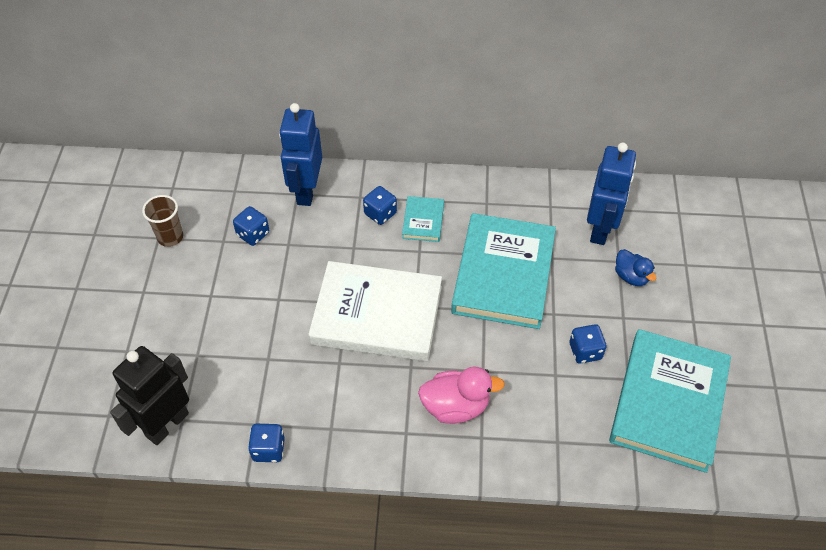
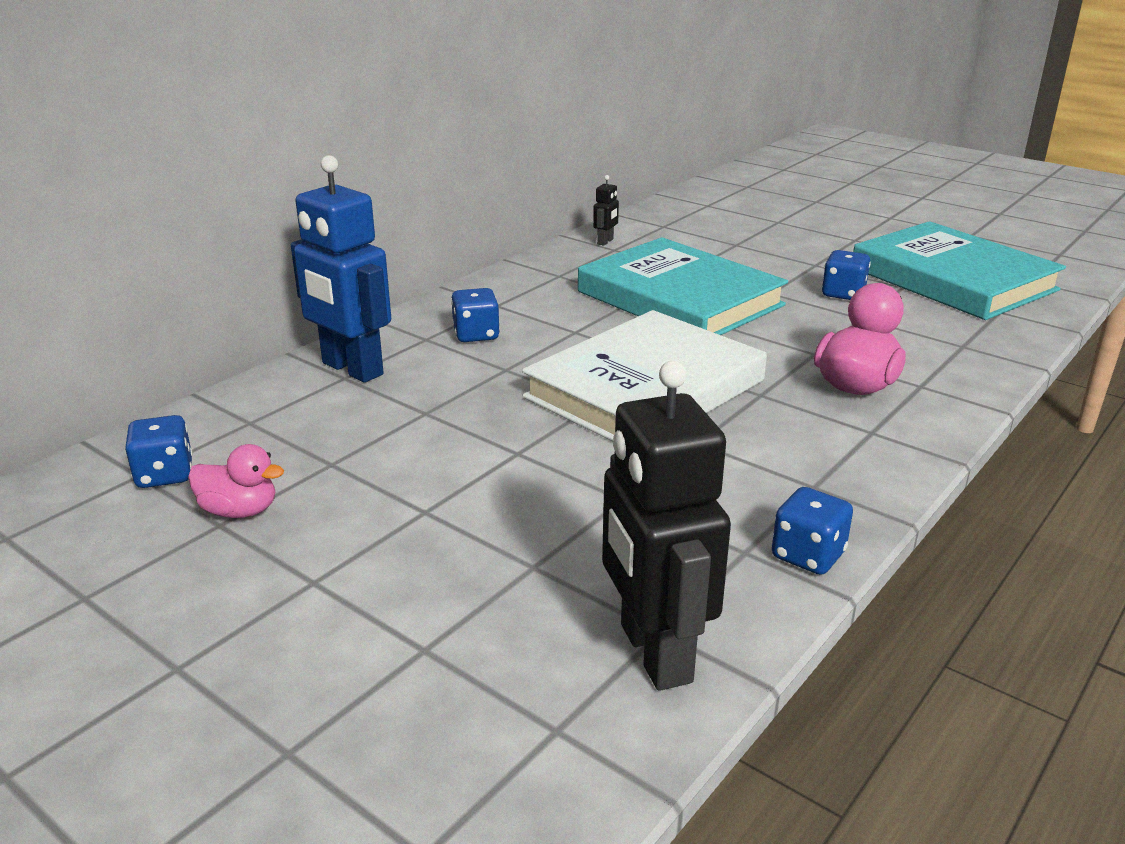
camera: 55 degrees left, 25 degrees down
brown cup [142,195,183,247] -> pink duck [188,444,284,518]
blue dice [233,206,269,246] -> blue dice moved to [125,415,193,488]
turquoise book [402,196,444,242] -> none
blue robot [587,142,636,245] -> none
blue duck [615,249,657,286] -> none
none -> black robot [593,175,619,246]

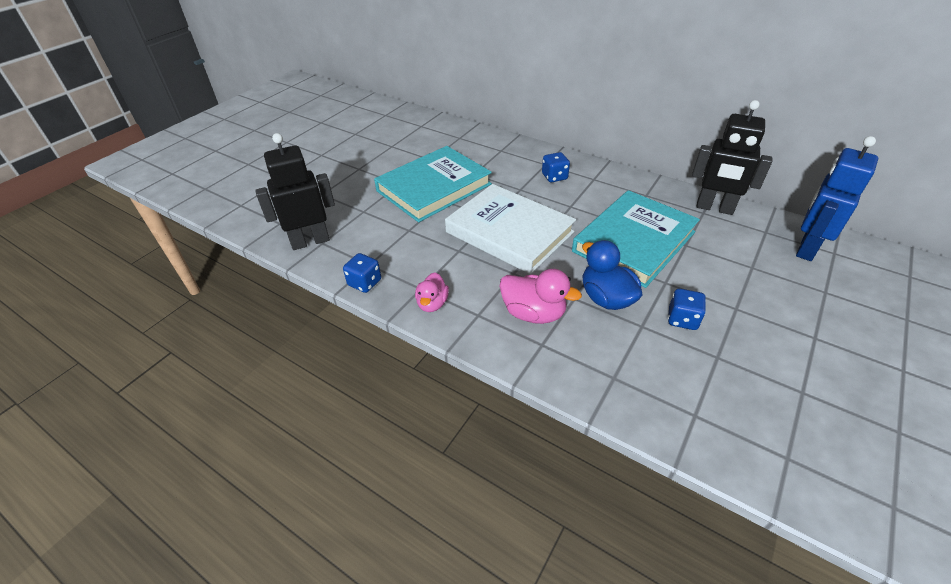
camera: 85 degrees right, 15 degrees up
blue dice [125,415,193,488] -> none
pink duck [188,444,284,518] -> pink duck moved to [415,272,449,312]
blue robot [291,155,391,383] -> blue robot moved to [796,136,878,261]
black robot [593,175,619,246] -> black robot [692,100,772,215], size x2.43
turquoise book [853,221,1066,320] -> turquoise book moved to [374,146,492,222]
none -> blue duck [582,240,642,310]

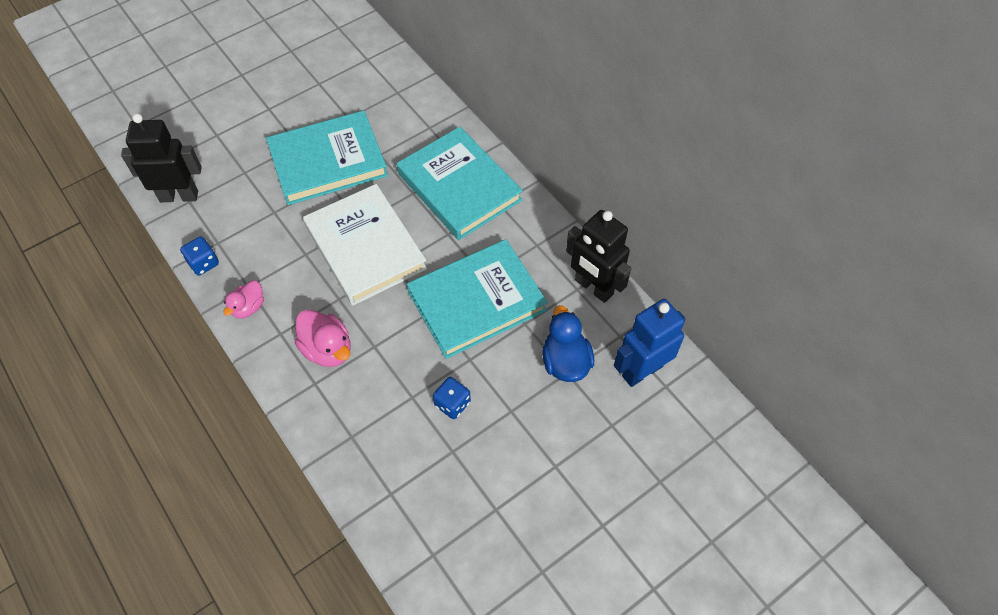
camera: 20 degrees right, 15 degrees up
blue dice [542,152,570,182] -> turquoise book [397,127,523,240]
blue duck [582,240,642,310] -> blue duck moved to [542,305,594,382]

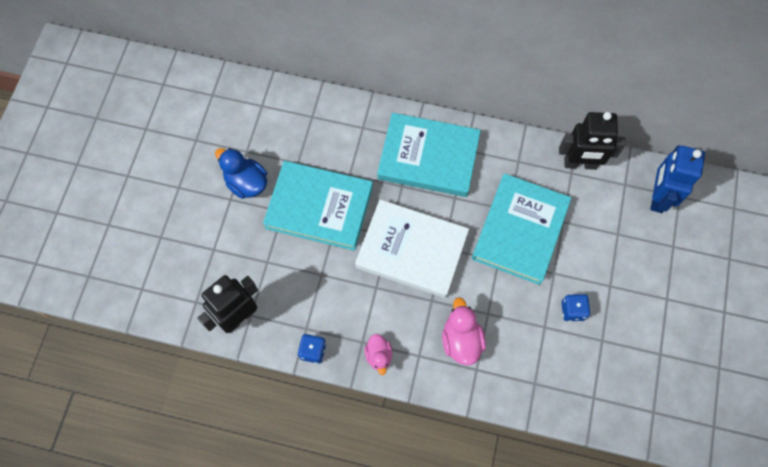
camera: 40 degrees left, 10 degrees up
turquoise book [266,111,388,205] -> turquoise book turned 75 degrees clockwise [263,161,373,251]
pink duck [295,310,351,367] -> pink duck turned 105 degrees counterclockwise [442,297,486,365]
blue duck [542,305,594,382] -> blue duck moved to [215,148,267,199]

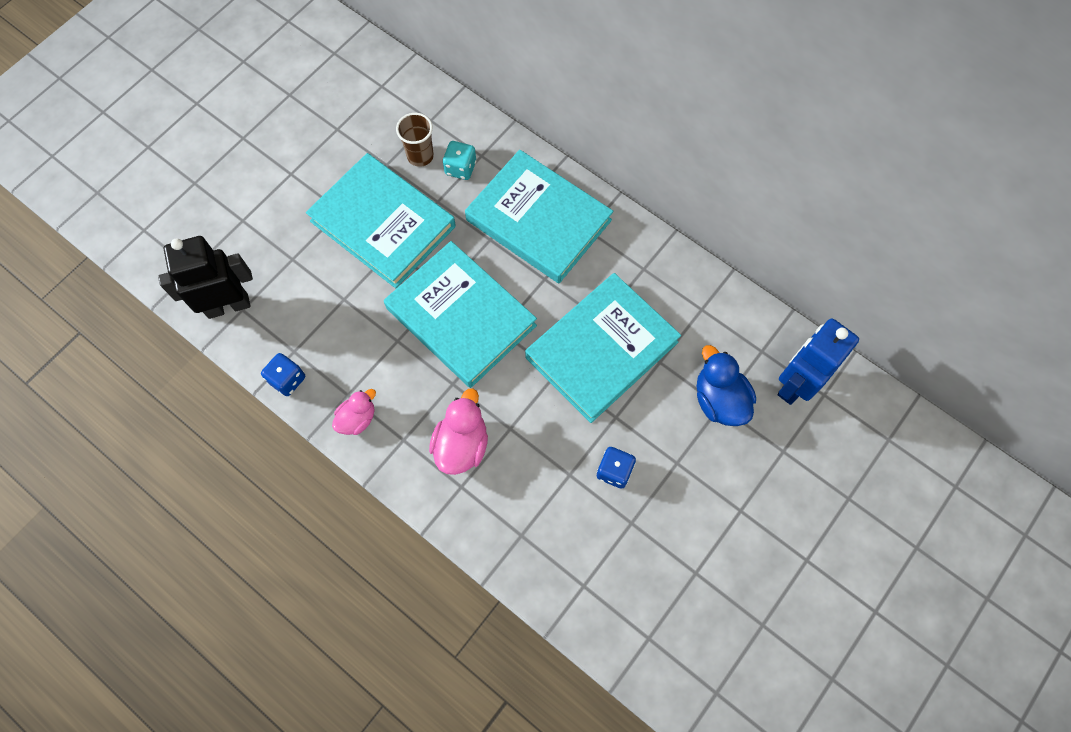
camera: 25 degrees right, 0 degrees up
blue duck [215,148,267,199] -> blue duck moved to [697,345,756,426]
white book [355,199,469,298] -> turquoise book [384,241,537,388]
pink duck [364,334,392,375] -> pink duck turned 150 degrees counterclockwise [332,389,376,435]
black robot [559,112,626,170] -> none
none -> brown cup [396,113,434,167]
none -> turquoise dice [443,141,476,180]

